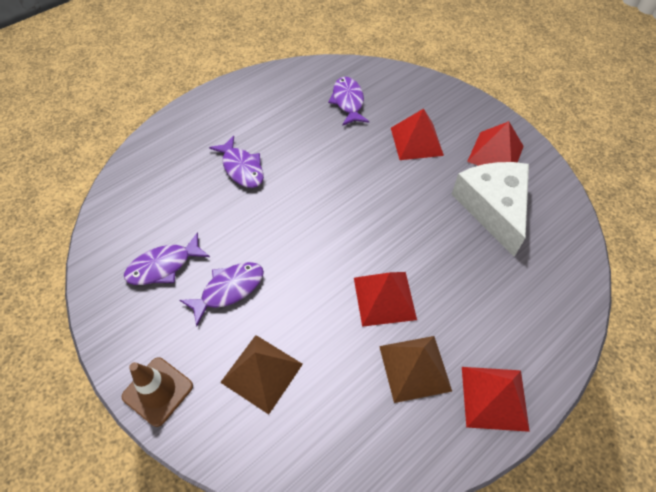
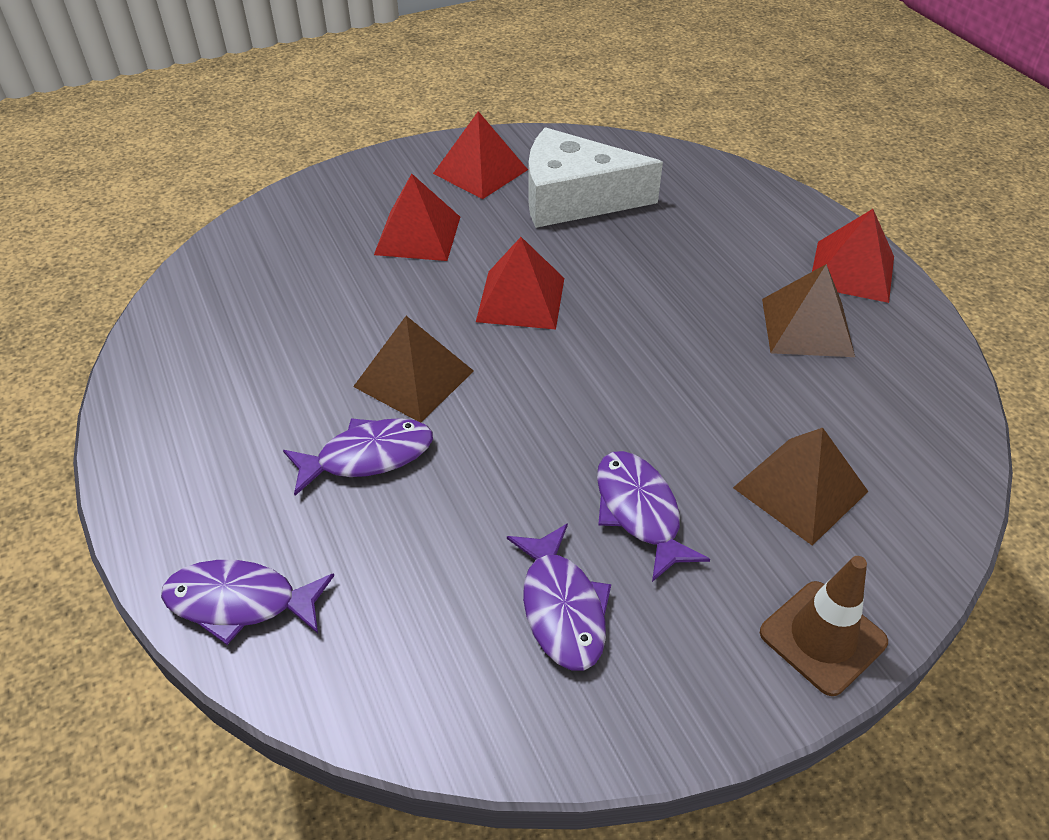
camera: 75 degrees left, 10 degrees down
purple fish [328,77,369,126] -> purple fish moved to [161,560,334,645]
red pyramid [354,272,417,327] -> red pyramid moved to [476,237,564,330]
none -> brown pyramid [353,316,474,422]

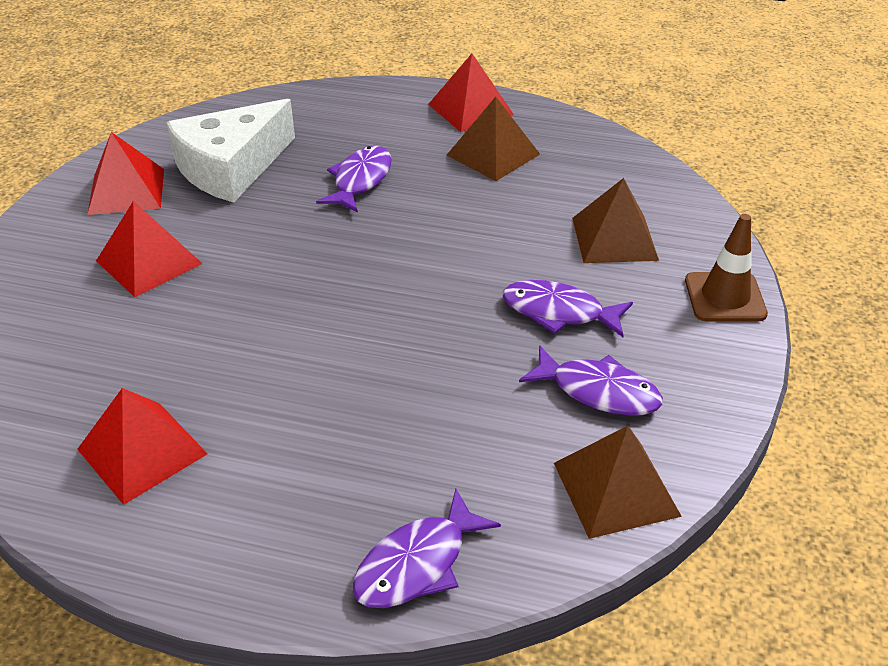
camera: 50 degrees left, 5 degrees down
purple fish [283,418,433,496] -> purple fish moved to [316,146,392,213]
brown pyramid [353,316,474,422] -> brown pyramid moved to [554,426,682,539]
red pyramid [476,237,564,330] -> red pyramid moved to [77,388,208,505]

